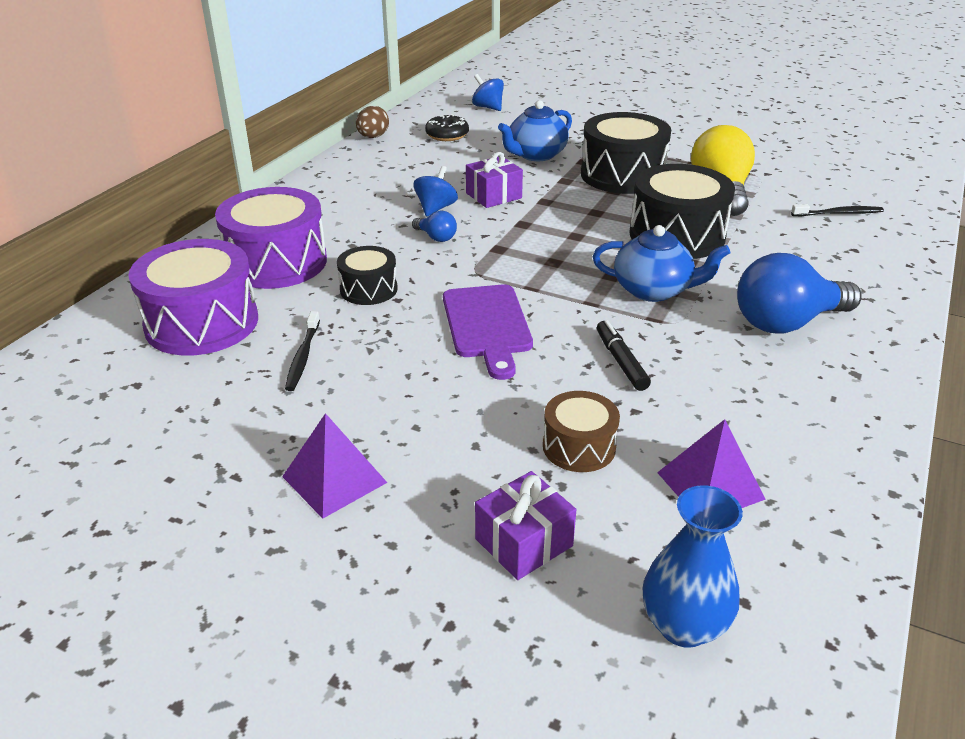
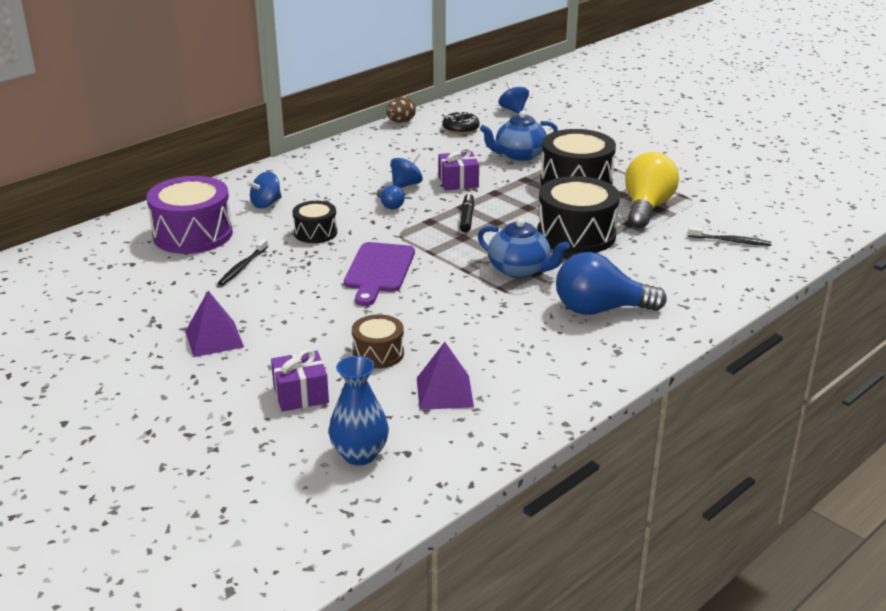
camera: 20 degrees right, 5 degrees down
purple drum [215,187,327,289] -> blue spinning top [247,172,282,208]
black marker [597,320,651,391] -> black marker moved to [460,193,474,232]

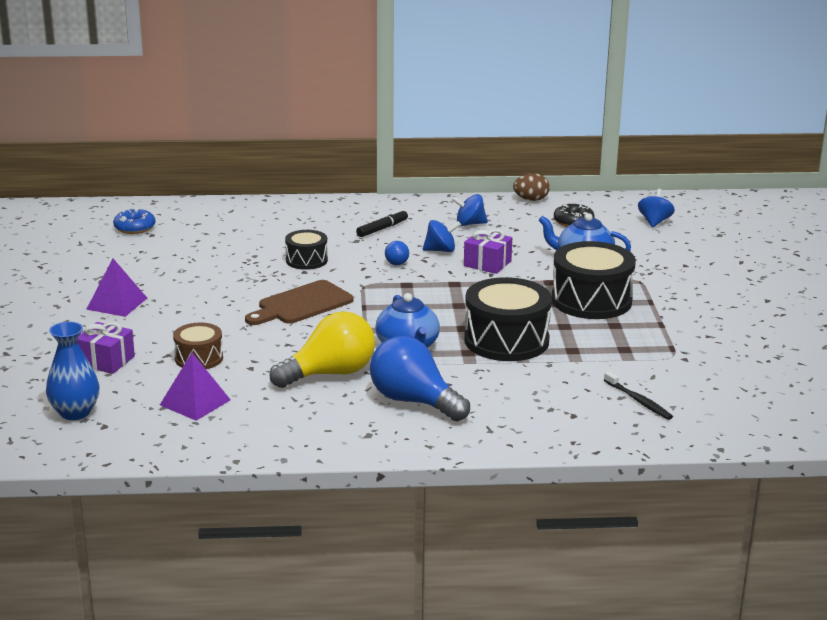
camera: 40 degrees right, 5 degrees down
purple drum [147,176,233,254] -> none
black toothbrush [218,239,268,286] -> none
blue spinning top [247,172,282,208] -> blue spinning top moved to [452,194,488,226]
purple cutting board [344,242,415,306] -> brown cutting board [245,280,354,325]
black marker [460,193,474,232] -> black marker moved to [356,209,408,237]
yellow light bulb [625,152,679,228] -> yellow light bulb moved to [269,311,375,388]
none -> blue donut [113,208,155,234]

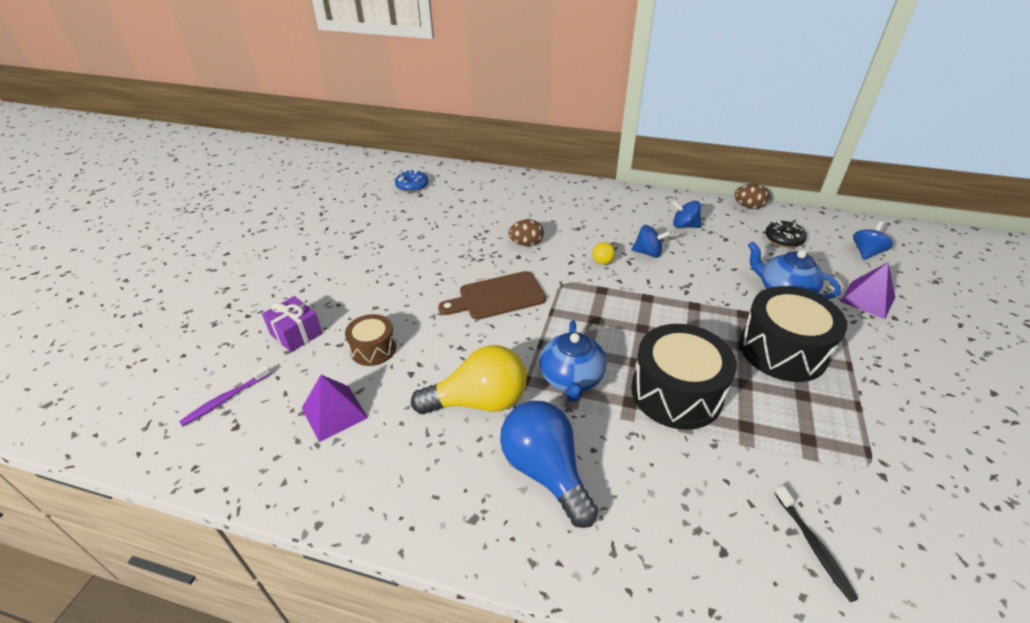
camera: 20 degrees right, 15 degrees up
blue vase [46,322,100,420] -> purple toothbrush [179,365,271,426]
purple pyramid [86,259,147,317] -> purple pyramid moved to [840,262,895,319]
black drum [285,230,328,270] -> brown egg [508,219,544,246]
black marker [356,209,408,237] -> none
blue light bulb [385,241,409,265] -> yellow light bulb [592,242,618,265]
purple gift [464,229,512,274] -> none

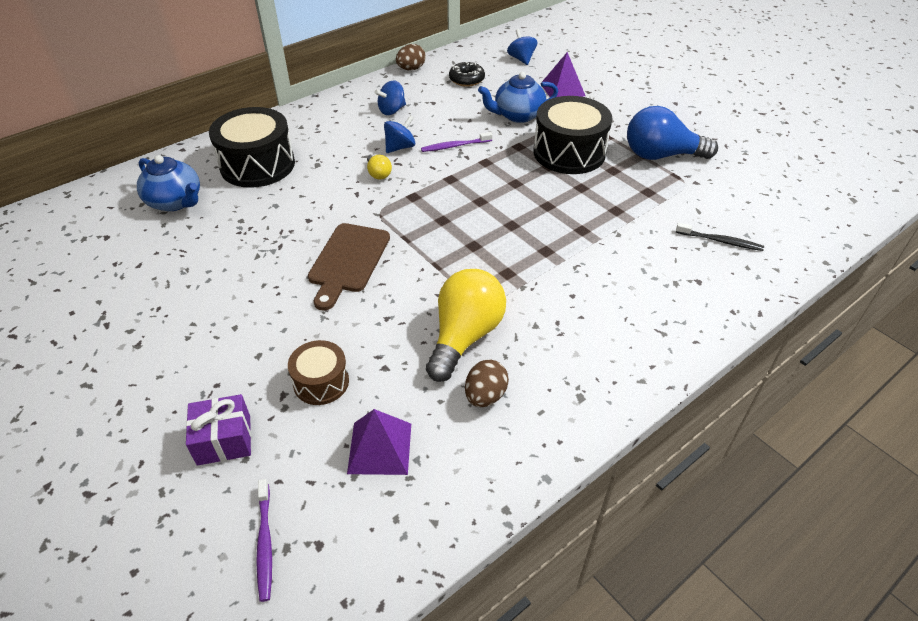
camera: 55 degrees left, 5 degrees up
blue donut [395,170,428,192] -> none
blue light bulb [500,401,598,528] -> blue light bulb moved to [627,106,718,160]
brown egg [508,219,544,246] -> brown egg moved to [465,359,509,407]
blue teapot [539,320,606,402] -> blue teapot moved to [137,155,200,211]
black drum [631,324,737,430] -> black drum moved to [209,107,295,188]
none -> purple toothbrush [421,132,493,152]

